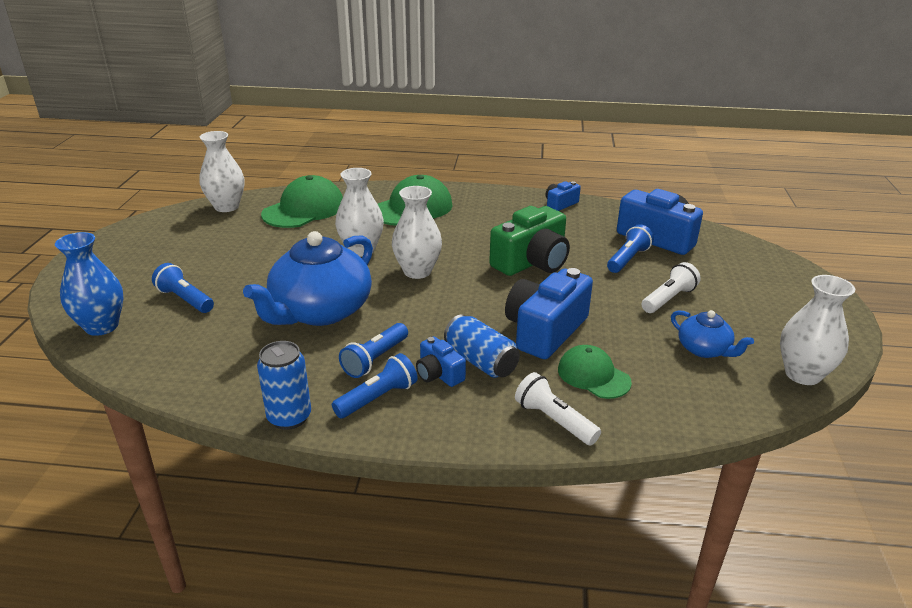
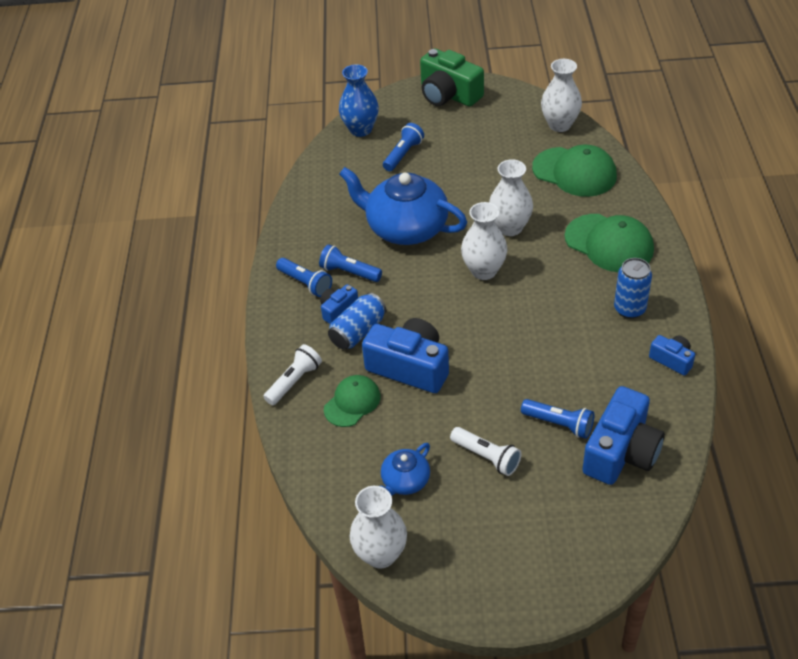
camera: 85 degrees right, 15 degrees up
blue can [257,341,311,430] -> blue can moved to [614,258,652,319]
green camera [489,206,570,276] -> green camera moved to [420,49,484,107]

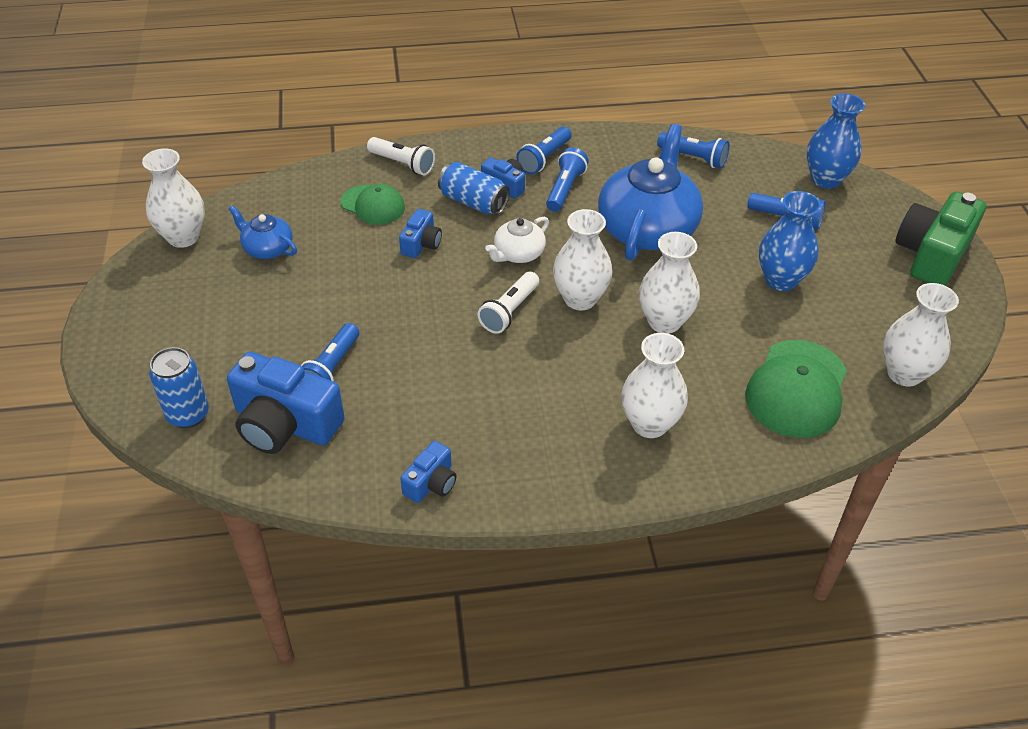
camera: 80 degrees right, 0 degrees up
blue camera [362,318,449,393] -> blue camera [399,209,442,258], size x0.51
white flashlight [450,427,521,476] -> white flashlight moved to [478,271,539,334]
green cap [565,214,654,272] -> white vase [621,333,688,438]
blue can [614,258,652,319] -> blue can moved to [149,347,209,428]
none -> white teapot [485,217,549,263]
none -> blue flashlight [657,132,729,169]
none -> blue vase [759,191,821,291]

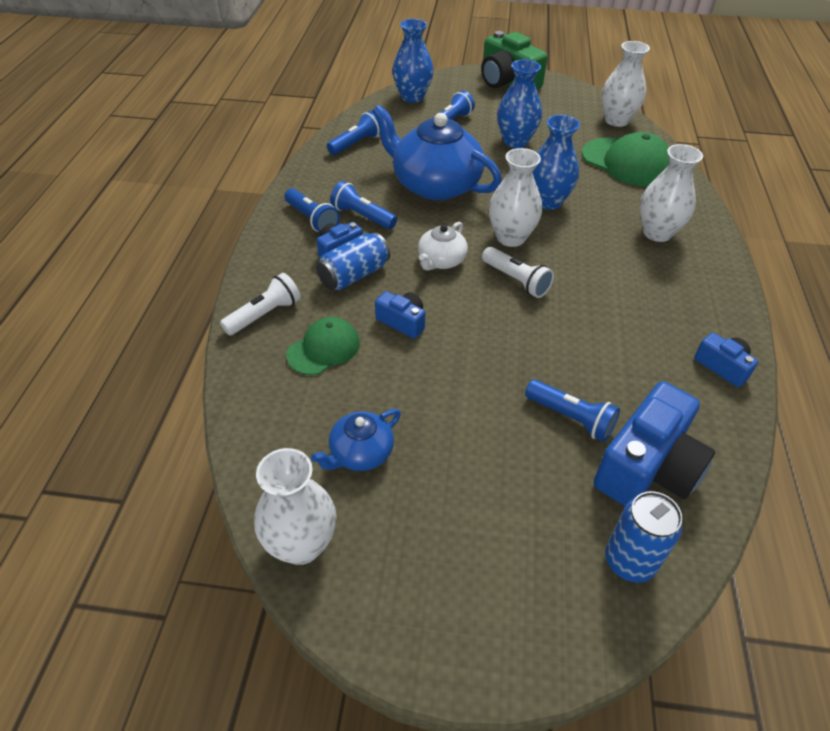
camera: 75 degrees left, 0 degrees up
white teapot [485,217,549,263] -> white teapot turned 60 degrees clockwise [418,222,468,271]
white vase [639,232,700,334] -> blue vase [533,115,580,210]

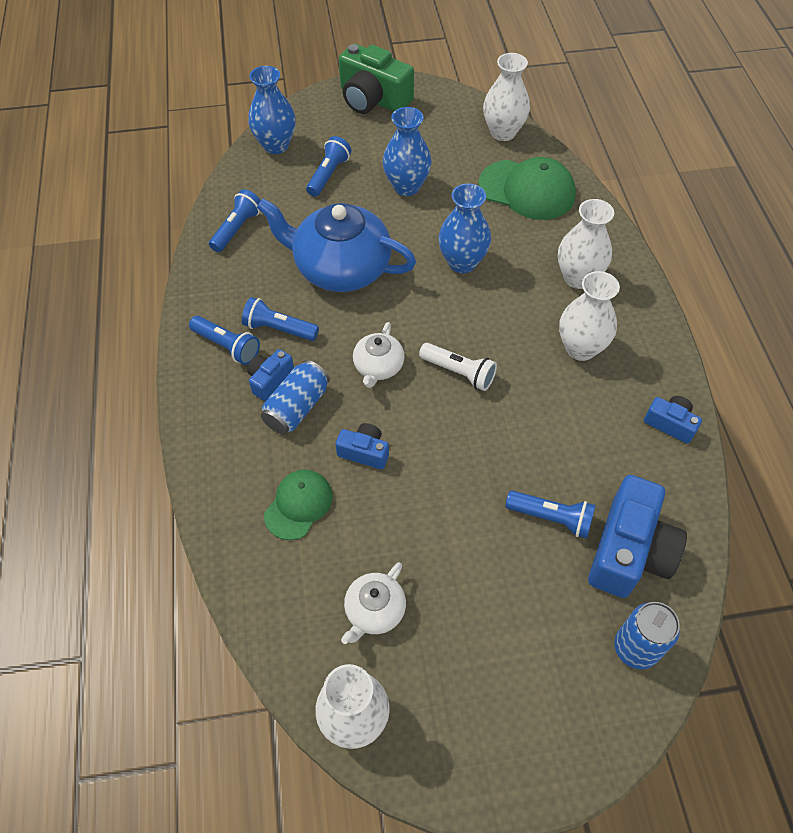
camera: 15 degrees left, 10 degrees up
white flashlight [220,273,301,336] -> none
blue teapot [311,409,401,471] -> white teapot [341,562,406,644]
white vase [489,148,542,247] -> white vase moved to [559,271,620,361]

